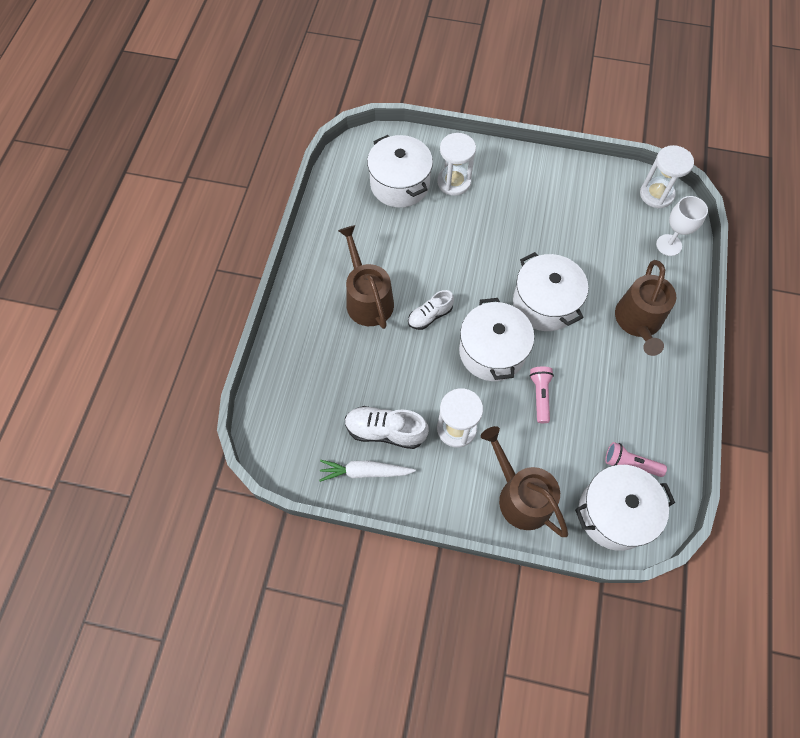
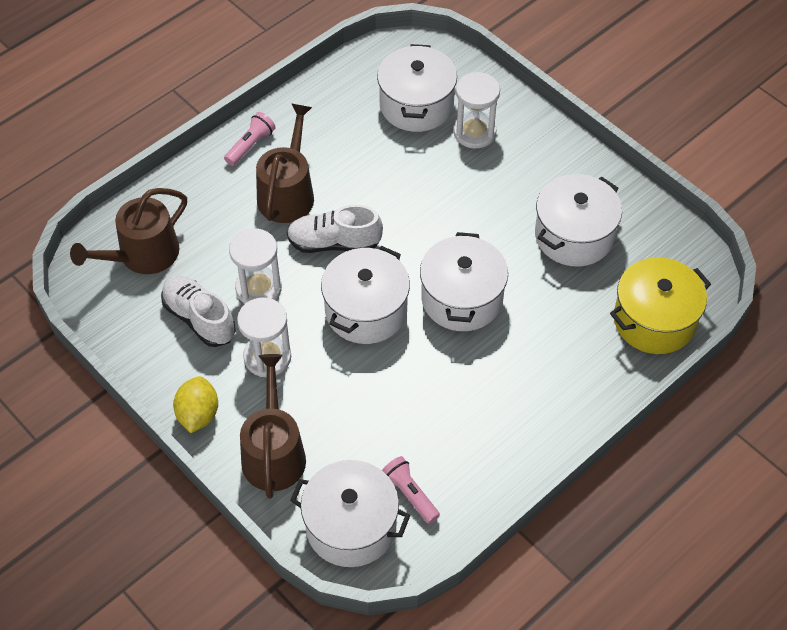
camera: 35 degrees right, 10 degrees down
white carrot [319,460,416,482] -> none
white shoe [408,290,454,330] -> white shoe [287,205,383,253], size x1.51
pink flashlight [529,366,554,423] -> pink flashlight moved to [224,112,275,166]
brown watering can [615,260,676,356] -> brown watering can moved to [70,188,187,274]
white hourglass [640,145,694,208] -> white hourglass moved to [229,228,282,304]
white goblet [656,196,708,256] -> yellow pot [610,257,711,354]
none -> yellow lemon [173,376,218,433]
none -> white pot [535,174,622,267]

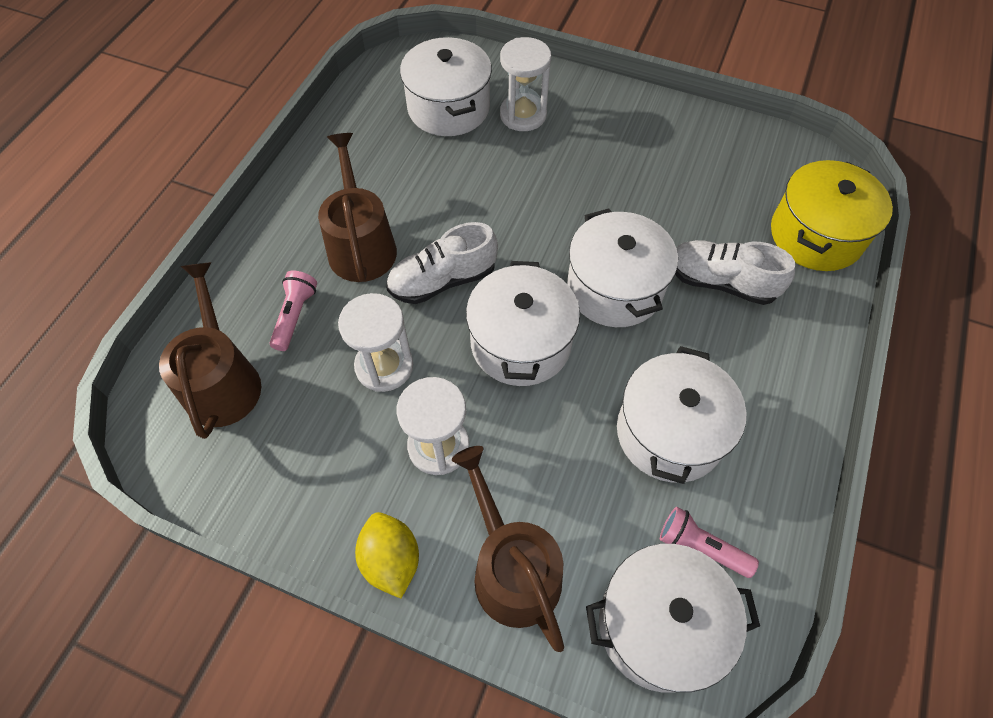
camera: 25 degrees left, 5 degrees up
brown watering can [70,188,187,274] -> brown watering can turned 150 degrees clockwise [159,262,261,439]
white shoe [161,275,236,347] -> white shoe moved to [675,240,795,305]
pink flashlight [224,112,275,166] -> pink flashlight moved to [270,271,317,351]
white pot [535,174,622,267] -> white pot moved to [617,346,746,484]

